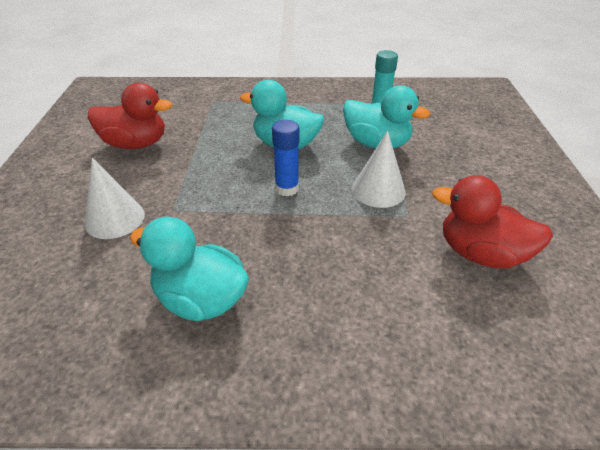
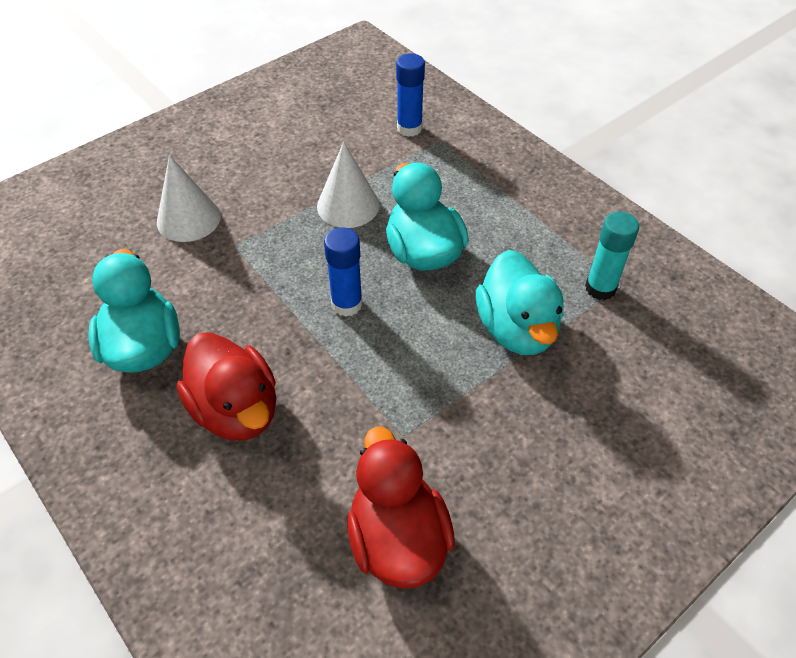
camera: 50 degrees right, 10 degrees up
red duck [88,83,172,149] -> red duck moved to [177,332,276,441]
white cone [352,131,406,208] -> white cone moved to [317,142,379,228]
none -> blue glue stick [396,53,425,137]

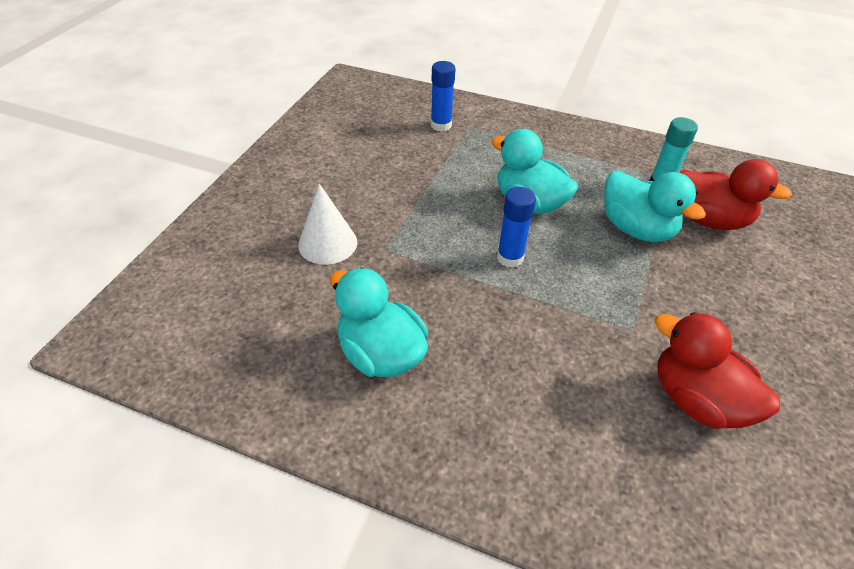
camera: 30 degrees left, 5 degrees down
red duck [177,332,276,441] -> red duck moved to [679,159,792,230]
white cone [317,142,379,228] -> none

